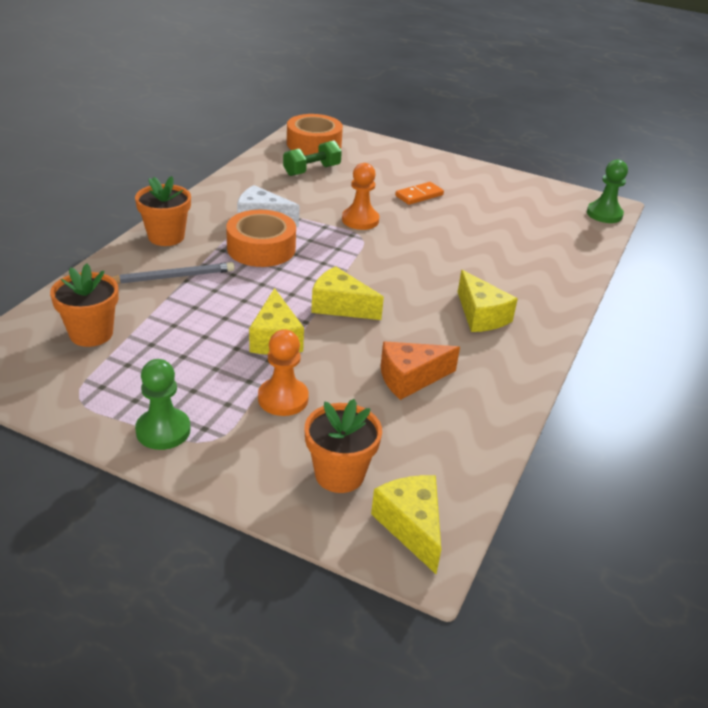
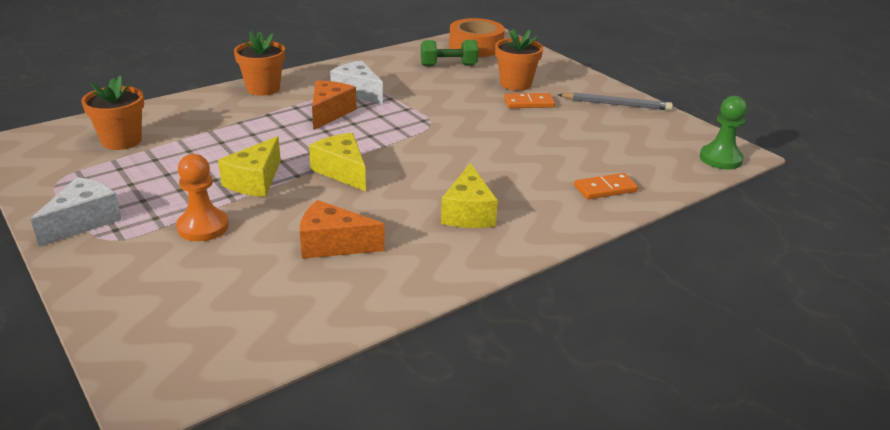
camera: 30 degrees right, 5 degrees down
grey pencil [112,262,235,284] -> grey pencil moved to [558,92,673,110]
green pawn [135,359,191,450] -> white cheese [31,177,122,247]
orange tape [226,210,296,267] -> orange cheese [312,80,357,130]
orange flower pot [304,399,382,493] -> orange flower pot moved to [495,29,543,91]
orange pawn [342,163,379,230] -> none
yellow cheese [371,475,441,574] -> none
none -> orange domino [574,173,638,199]

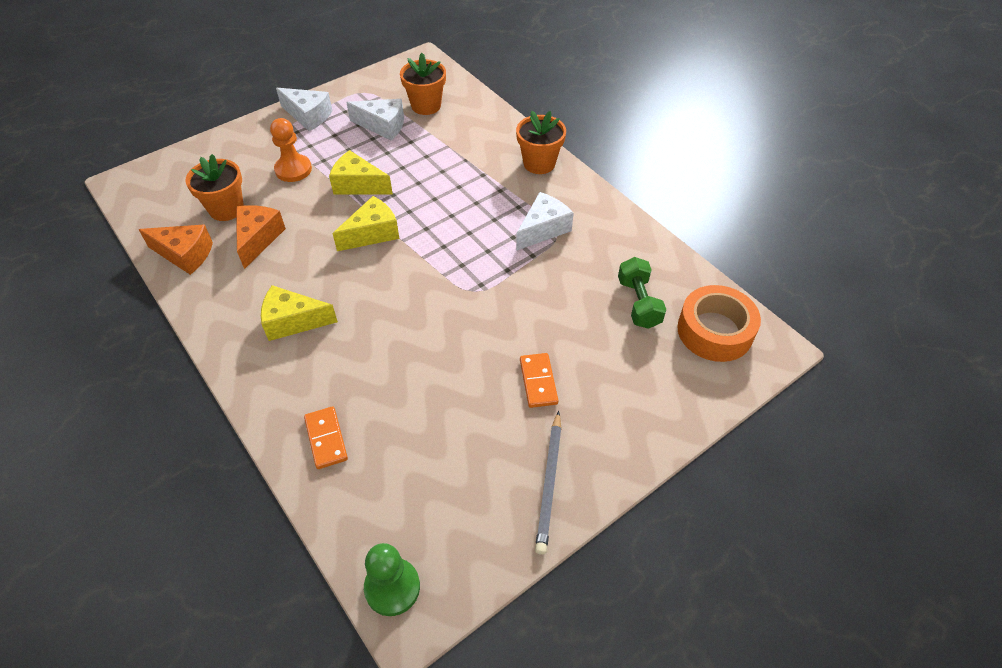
camera: 90 degrees right, 20 degrees up
orange cheese [312,80,357,130] -> orange cheese moved to [138,224,213,275]
orange flower pot [495,29,543,91] -> orange flower pot moved to [185,154,244,221]
none -> white cheese [346,99,404,140]

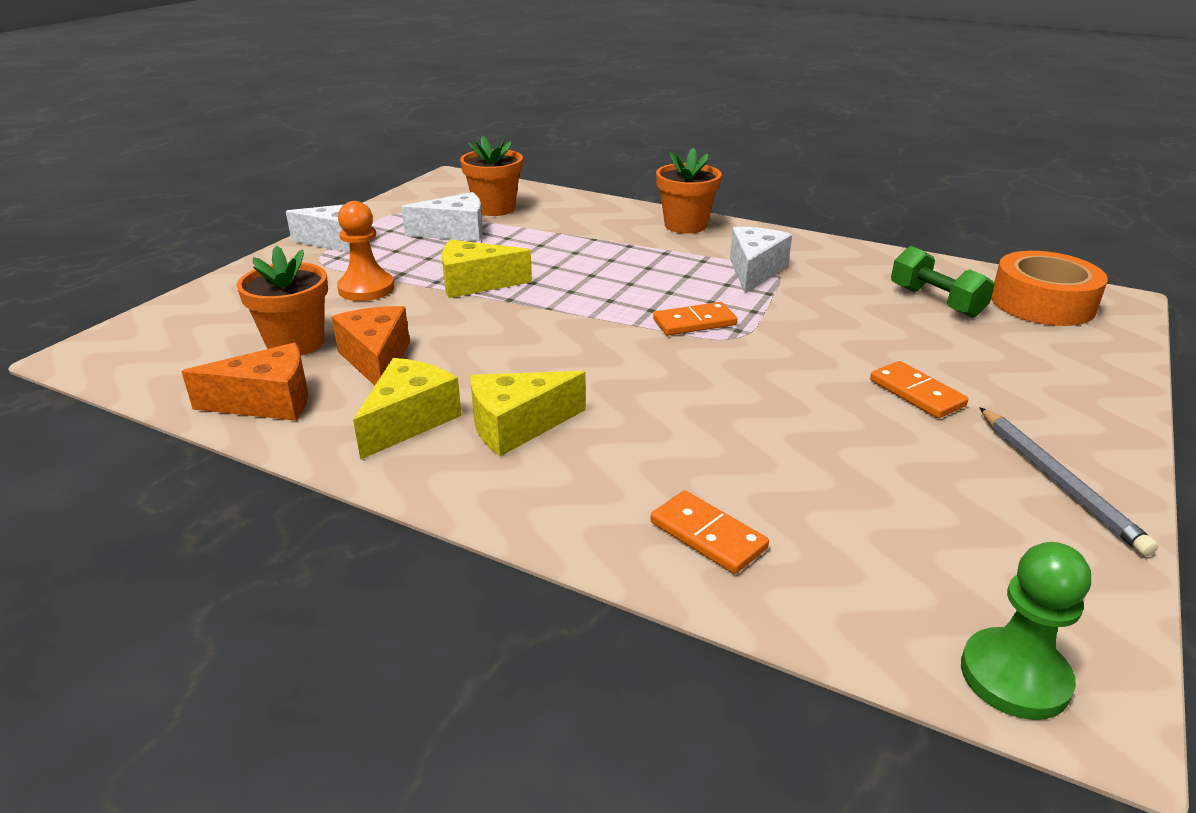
camera: 25 degrees left, 20 degrees down
yellow cheese [332,196,399,251] -> yellow cheese moved to [353,358,462,460]
none -> orange domino [653,302,737,336]

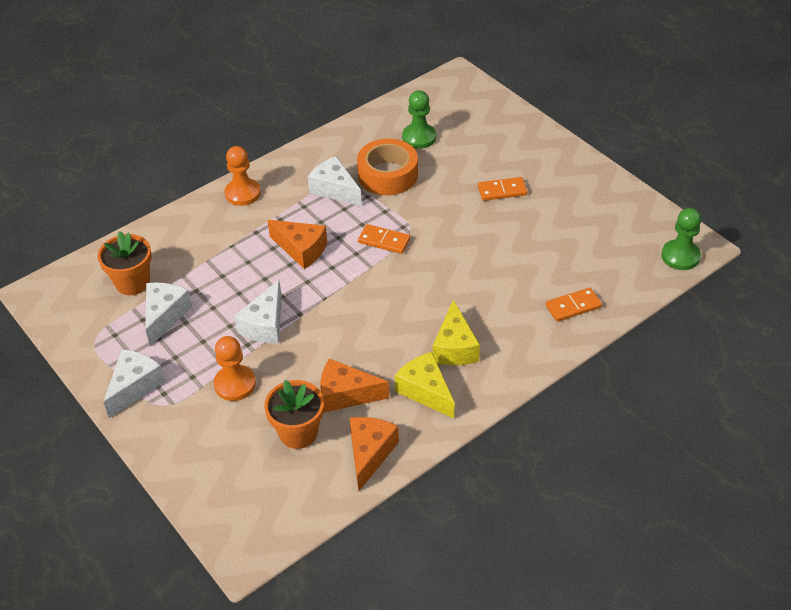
camera: 65 degrees left, 15 degrees up
yellow cheese [442,240,532,298] -> white cheese [234,280,282,344]
orange domino [653,302,737,336] -> orange domino turned 75 degrees counterclockwise [358,224,410,254]
orange flower pot [656,147,722,234] -> orange pawn [225,146,261,206]
green dumbbell [891,246,995,318] -> green pawn [402,90,436,149]
grey pencil [980,408,1158,556] -> none
orange tape [991,251,1108,326] -> orange tape moved to [357,139,418,195]
none -> orange cheese [267,220,327,269]

